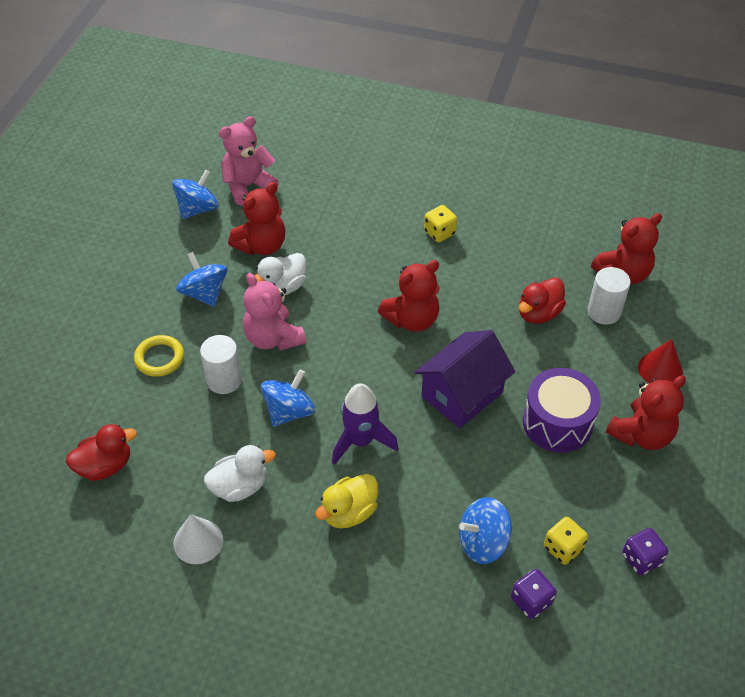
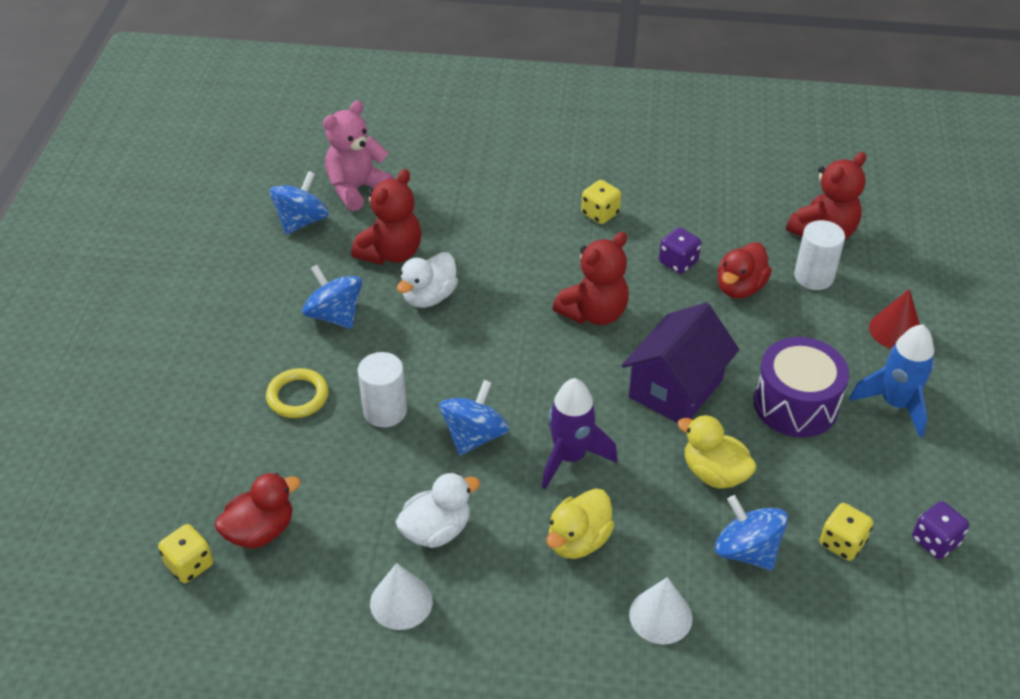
camera: 10 degrees left, 5 degrees down
pink teddy bear [243,273,306,351] -> none
blue spinning top [459,497,512,564] -> blue spinning top turned 75 degrees clockwise [715,495,788,570]
purple dice [511,569,556,619] -> purple dice moved to [659,227,701,274]
red teddy bear [606,375,686,450] -> blue rocket [849,324,934,438]
none -> yellow dice [158,524,213,583]
none -> white cone [629,577,693,644]
none -> yellow duck [677,415,757,488]

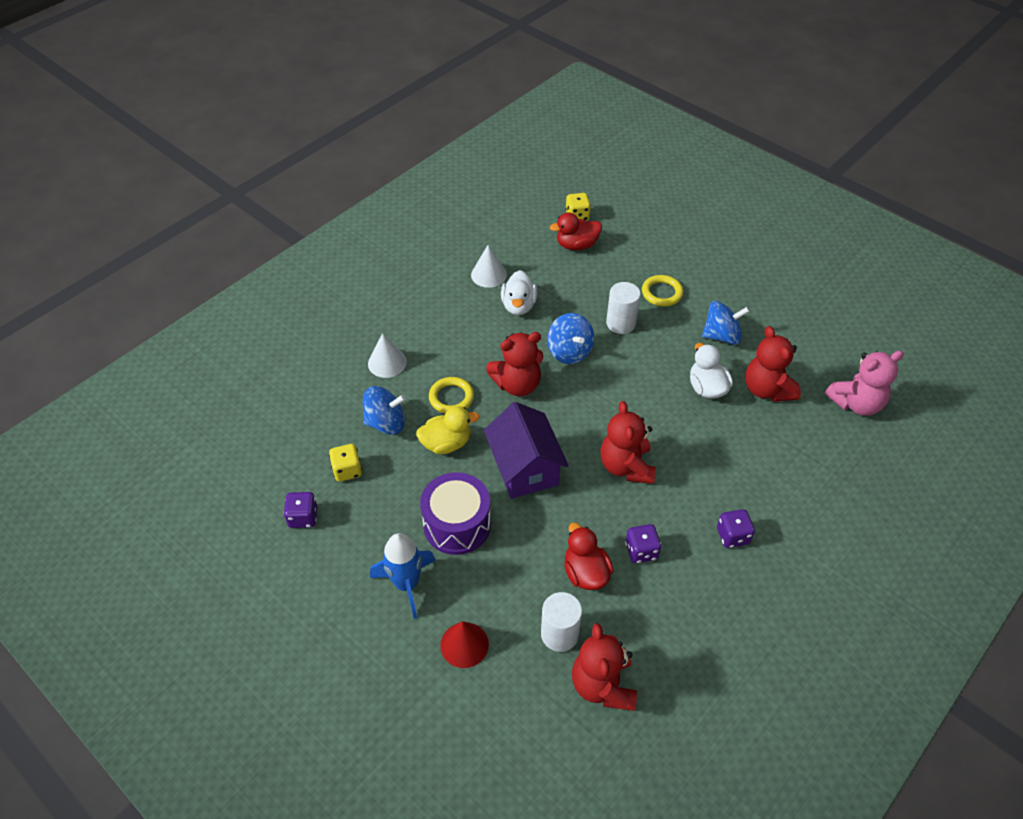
camera: 125 degrees right, 5 degrees up
red duck [215,473,301,549] -> red duck turned 75 degrees clockwise [550,213,602,250]
blue spinning top [269,171,329,235] -> none
pink teddy bear [323,101,395,211] -> pink teddy bear turned 75 degrees clockwise [825,350,904,416]
purple rocket [542,378,618,489] -> red teddy bear [486,332,543,396]
yellow duck [547,488,615,559] -> none
yellow dice [581,180,621,224] -> purple dice [717,509,755,548]
none -> yellow ring [429,377,474,414]

